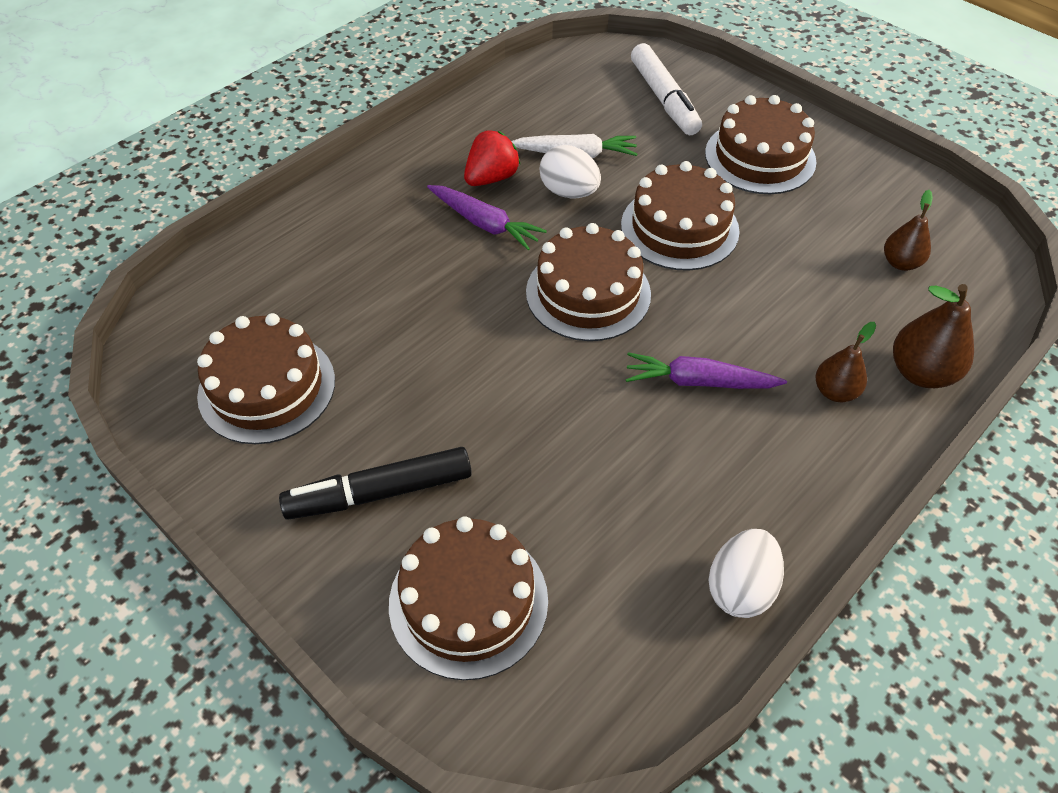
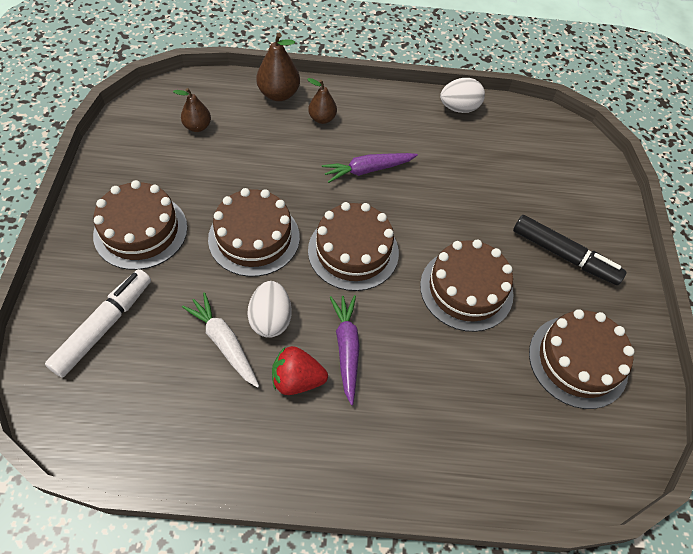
camera: 135 degrees left, 5 degrees up
brown cake [389,516,548,680] -> brown cake moved to [420,239,513,332]
purple carrot [626,352,787,389] -> purple carrot turned 105 degrees clockwise [322,153,418,183]

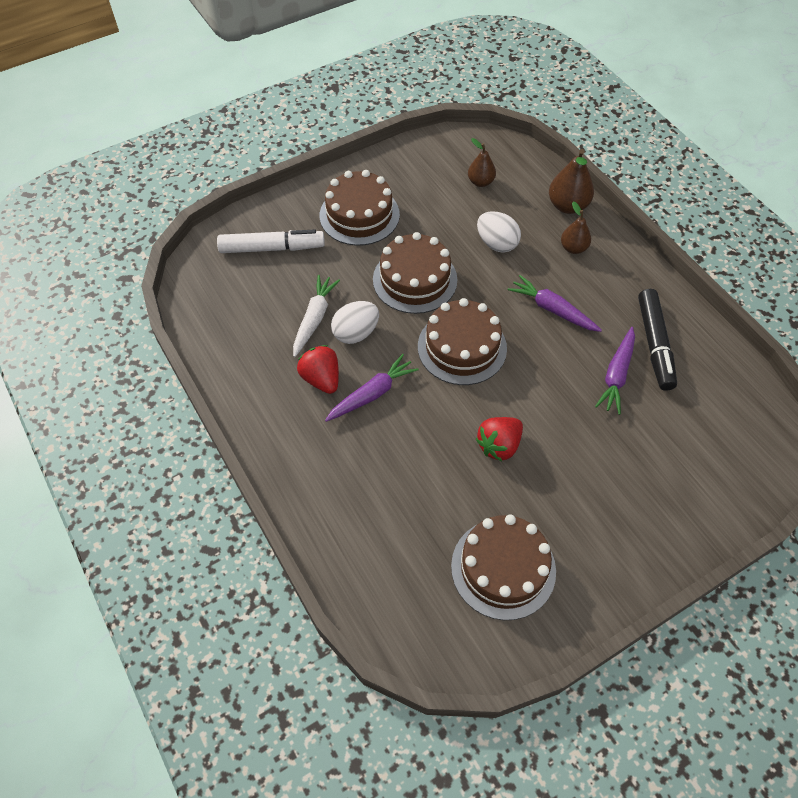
camera: 60 degrees right, 0 degrees up
brown cake [420,239,513,332] -> red strawberry [476,417,523,461]
white egg [440,78,485,113] -> white egg moved to [477,211,521,253]
black marker [513,215,626,285] -> black marker moved to [638,289,677,391]
none -> purple carrot [595,327,635,415]

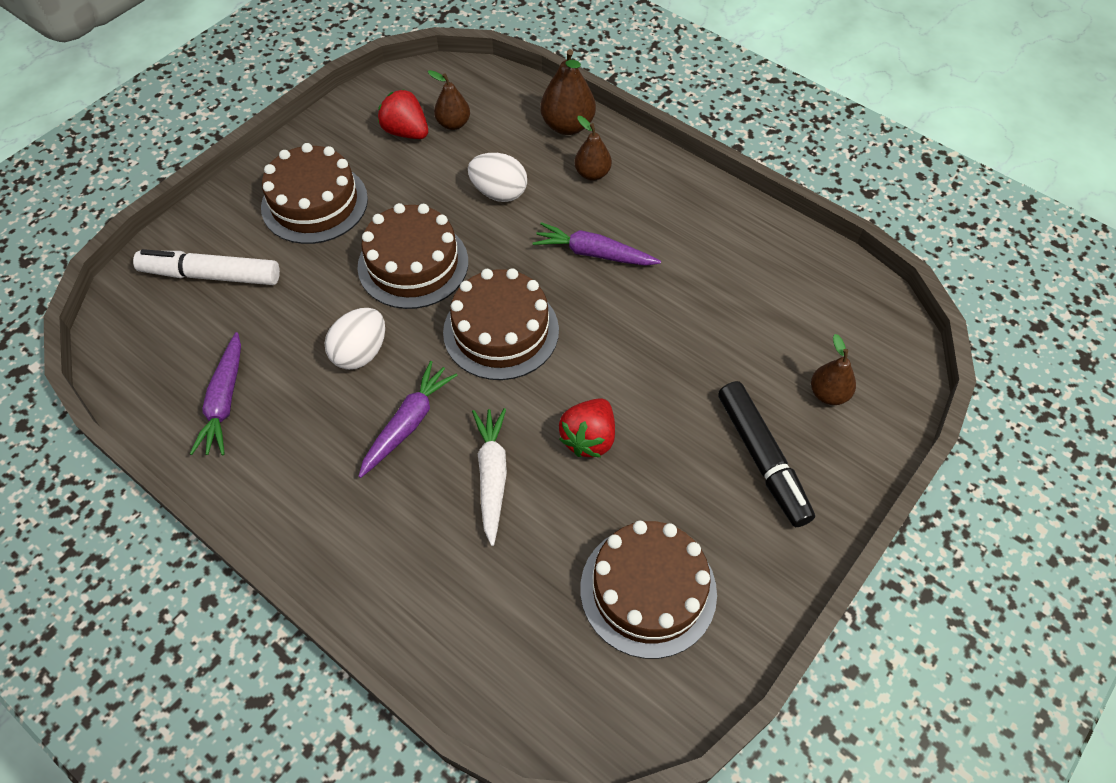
camera: 20 degrees left, 0 degrees up
white marker [217,230,325,253] -> white marker turned 150 degrees counterclockwise [133,249,280,285]
white carrot [293,275,340,357] -> white carrot moved to [472,408,507,546]
red strawberry [297,345,339,394] -> red strawberry moved to [378,89,428,139]
purple carrot [595,327,635,415] -> purple carrot moved to [190,332,241,455]
black marker [638,289,677,391] -> black marker moved to [718,381,815,527]
none -> brown pear [811,334,856,405]

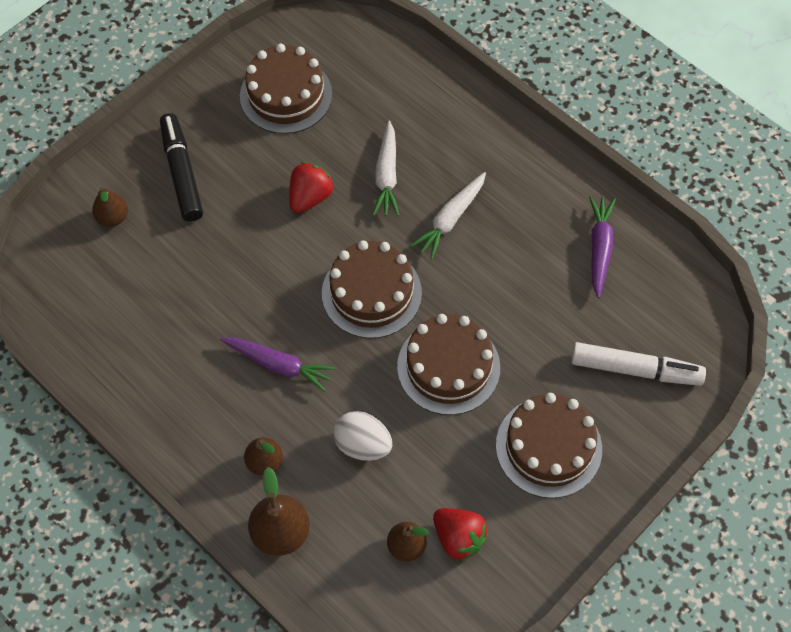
camera: 175 degrees left, 5 degrees up
white egg [325,308,385,370] -> none
purple carrot [358,361,457,478] -> white carrot [410,172,486,259]

